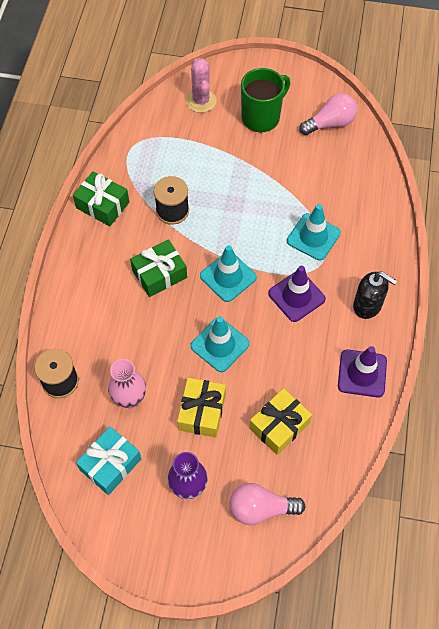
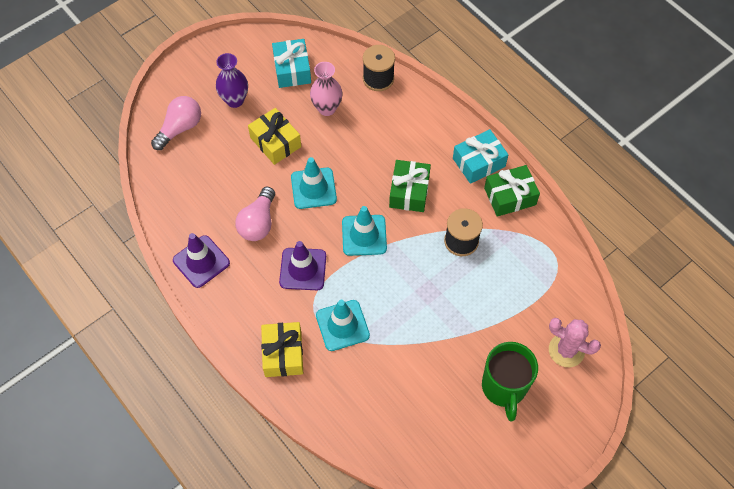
camera: 130 degrees right, 0 degrees up
yellow gift [249,388,312,455] -> yellow gift moved to [261,322,303,377]
pink light bulb [299,93,357,135] -> pink light bulb moved to [235,187,275,241]
black soap dispenser [353,272,397,319] -> none
none -> turquoise gift [453,129,509,184]

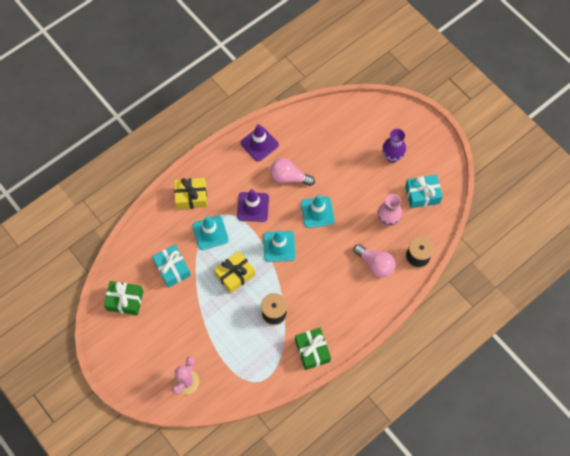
camera: 90 degrees right, 5 degrees up
pink light bulb [151,96,201,150] -> pink light bulb moved to [353,244,396,277]
yellow gift [248,108,301,165] -> yellow gift moved to [214,251,255,294]
green gift [389,160,431,212] -> green gift moved to [104,281,143,315]
turquoise gift [453,129,509,184] -> turquoise gift moved to [152,245,191,288]
green mug [482,342,538,421] -> none

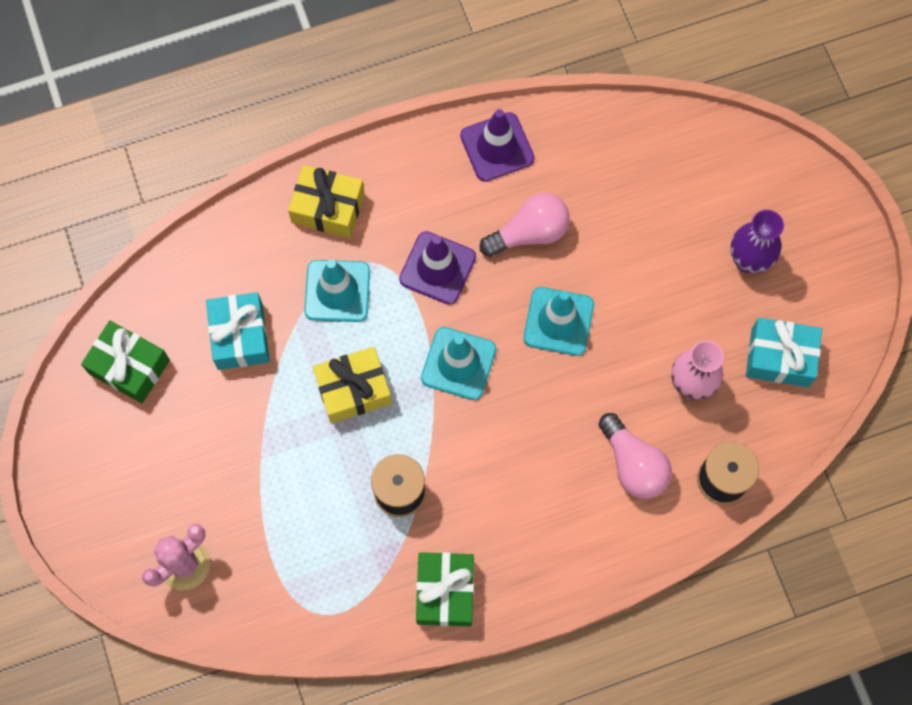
camera: 20 degrees right, 5 degrees up
pink light bulb [270,158,315,186] -> pink light bulb turned 120 degrees clockwise [480,193,570,257]

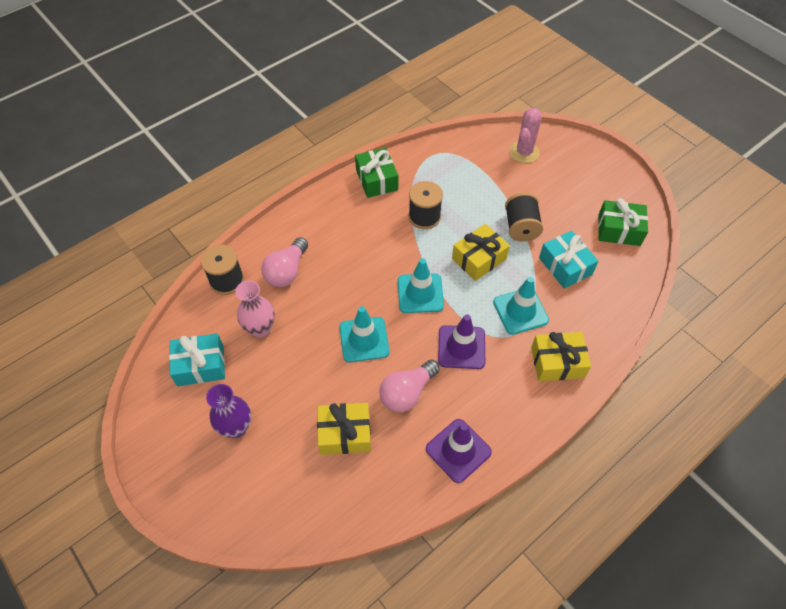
camera: 160 degrees right, 15 degrees down
pink light bulb [598,413,672,499] -> pink light bulb turned 105 degrees counterclockwise [261,237,308,287]
none -> yellow gift [317,403,371,455]
none -> black spool [505,193,543,242]

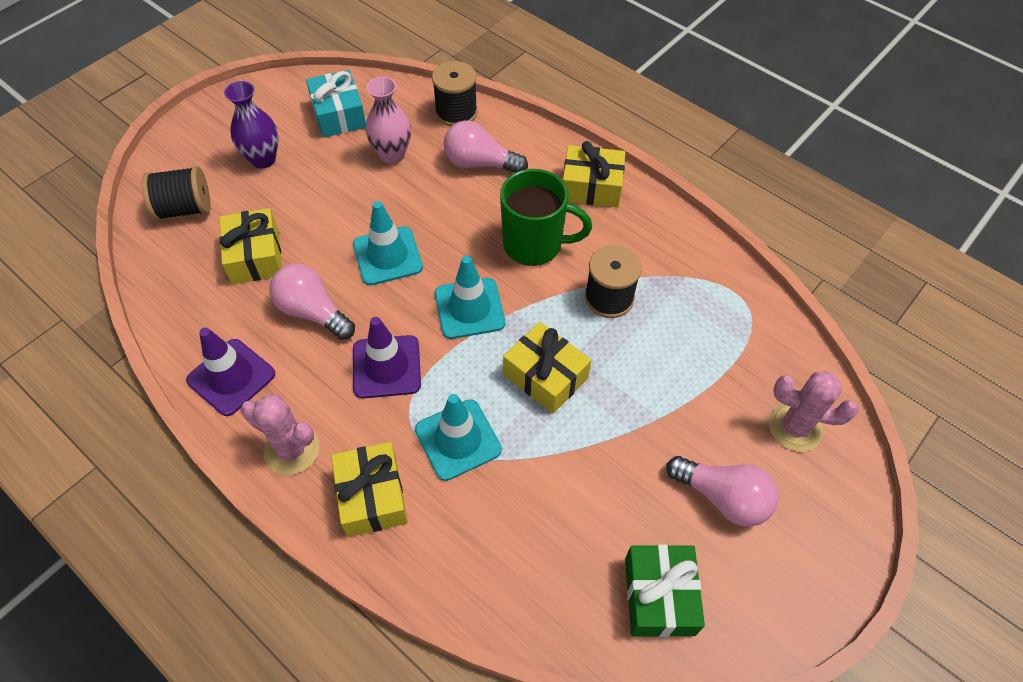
camera: 80 degrees right, 0 degrees up
green gift [355,148,398,198] -> none
black spool [505,193,543,242] -> black spool moved to [142,166,210,221]
turquoise gift [539,231,598,289] -> none
none -> pink cactus [241,394,320,475]
none -> green mug [500,169,592,266]
none -> yellow gift [563,141,625,208]
none -> pink light bulb [666,456,778,527]

